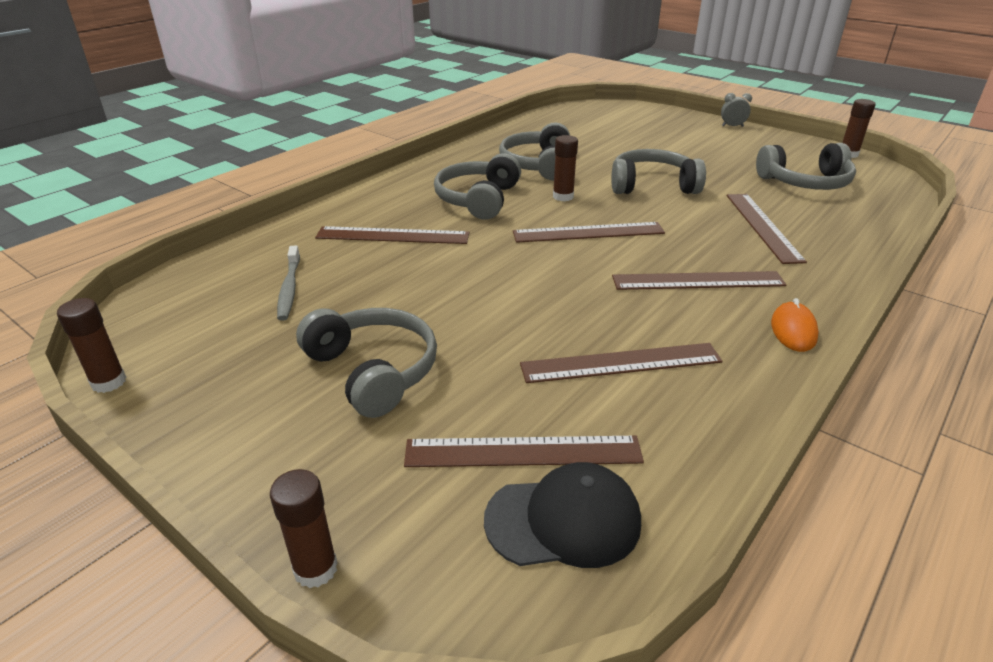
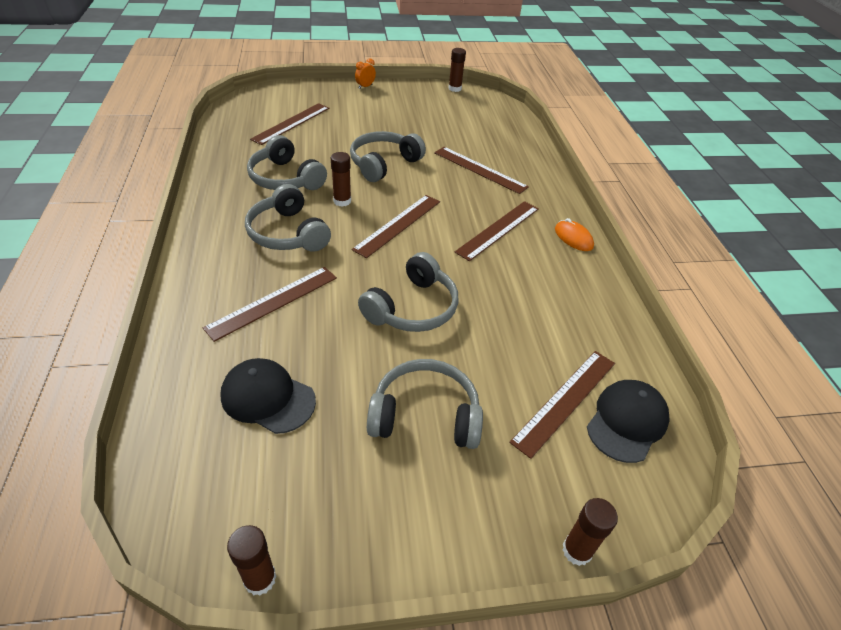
camera: 50 degrees left, 10 degrees up
grey toothbrush [277,245,300,321] -> black cap [220,358,316,434]
brown ruler [520,343,723,383] -> brown ruler moved to [250,103,329,145]
grey clock [721,93,752,127] -> orange clock [355,58,376,89]
grey headphones [756,143,856,190] -> grey headphones moved to [358,252,459,332]

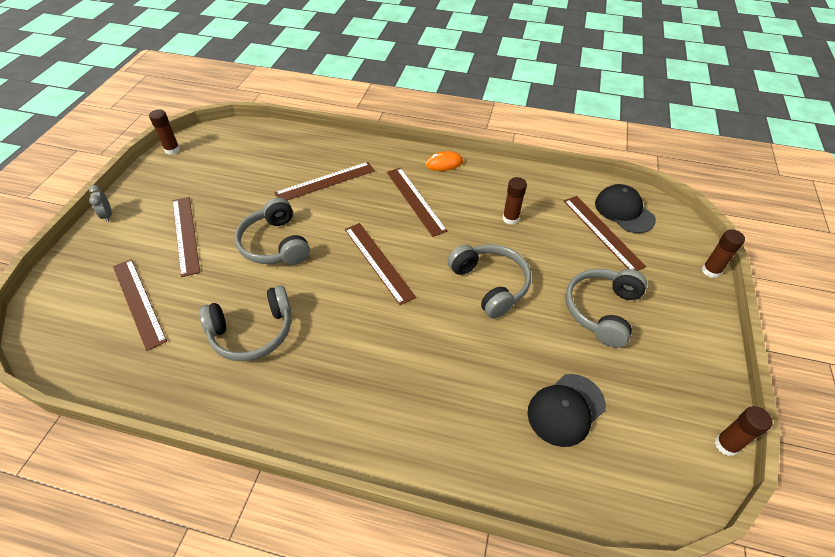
camera: 65 degrees left, 5 degrees up
brown ruler [203,267,337,342] -> brown ruler moved to [173,197,200,277]
grey headphones [245,184,331,252] -> none
brown glue stick [331,152,351,207] -> brown glue stick moved to [503,177,527,225]
orange clock [355,58,376,89] -> grey clock [89,185,112,222]

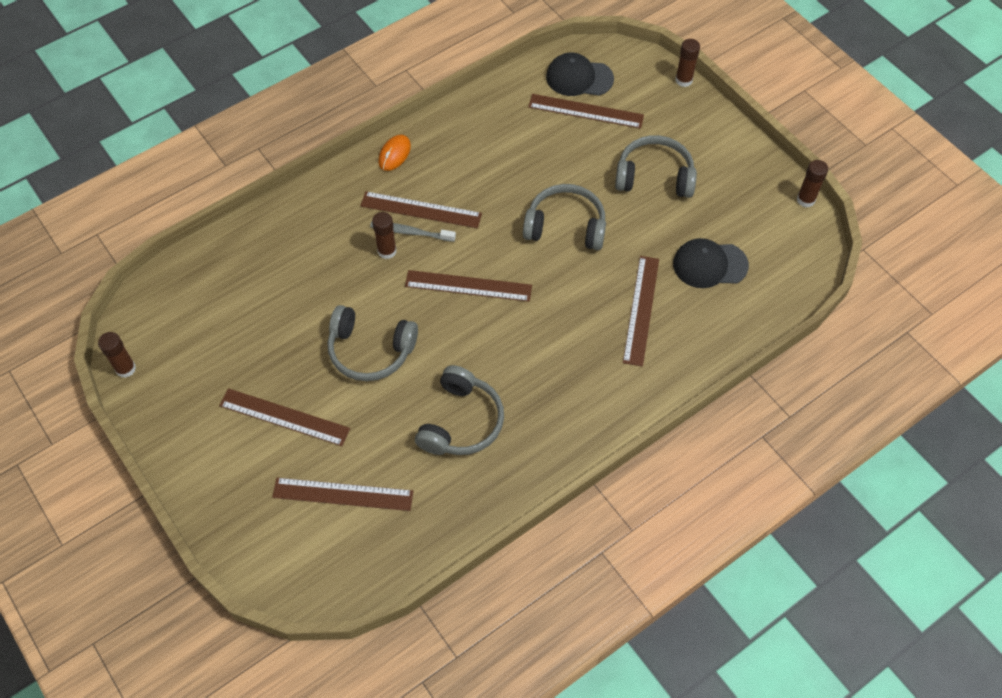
camera: 50 degrees left, 10 degrees up
grey clock [89,185,112,222] -> none
brown ruler [274,162,375,200] -> brown ruler moved to [623,256,659,367]
brown glue stick [503,177,527,225] -> brown glue stick moved to [372,212,397,259]
black cap [528,374,606,447] -> black cap turned 90 degrees clockwise [673,238,749,288]
grey headphones [565,269,647,348] -> grey headphones turned 120 degrees clockwise [615,135,697,198]
none -> grey toothbrush [370,222,456,242]

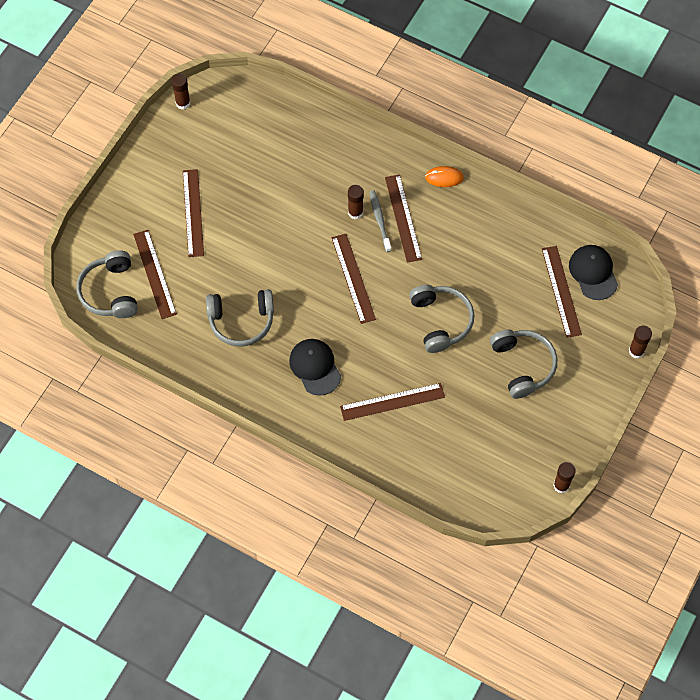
camera: 65 degrees right, 5 degrees up
grey headphones [328,305,418,381] -> grey headphones moved to [77,250,138,318]
black cap [673,238,749,288] -> black cap moved to [289,339,341,396]

